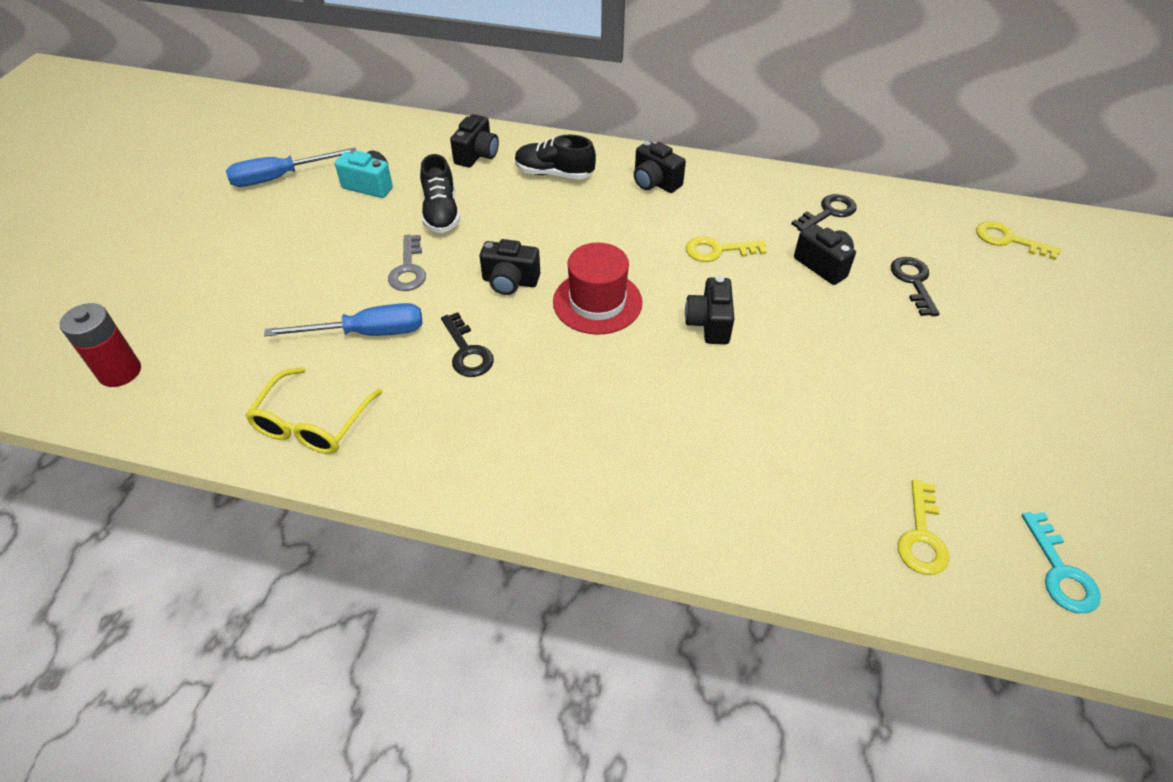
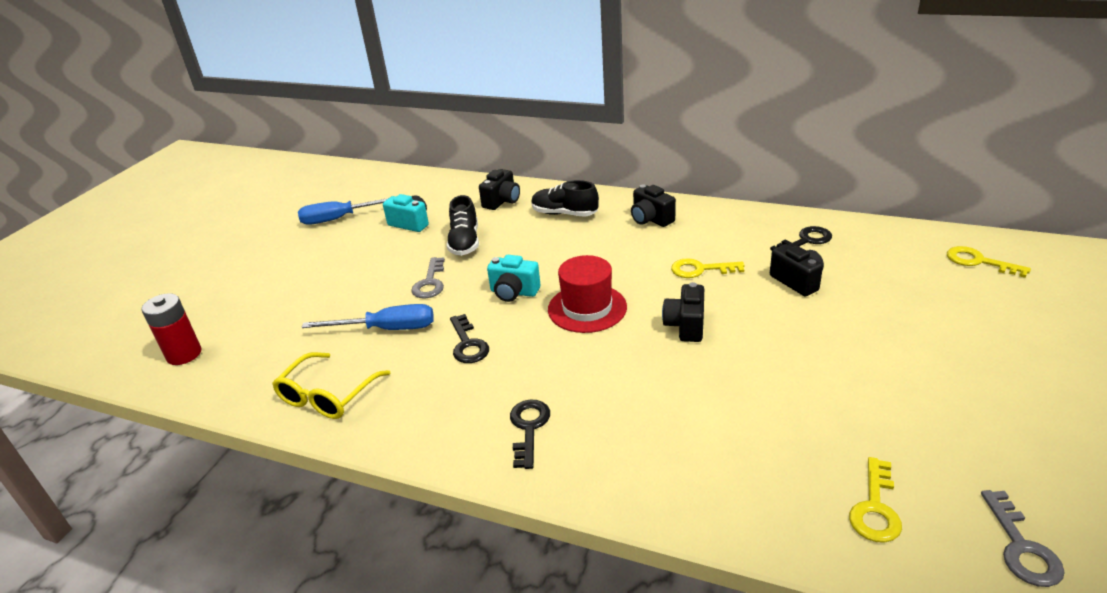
camera: 10 degrees right, 15 degrees down
black camera [480,239,540,295] -> turquoise camera [487,255,540,302]
black key [891,257,940,316] -> black key moved to [510,400,550,469]
turquoise key [1022,512,1101,613] -> grey key [981,490,1065,587]

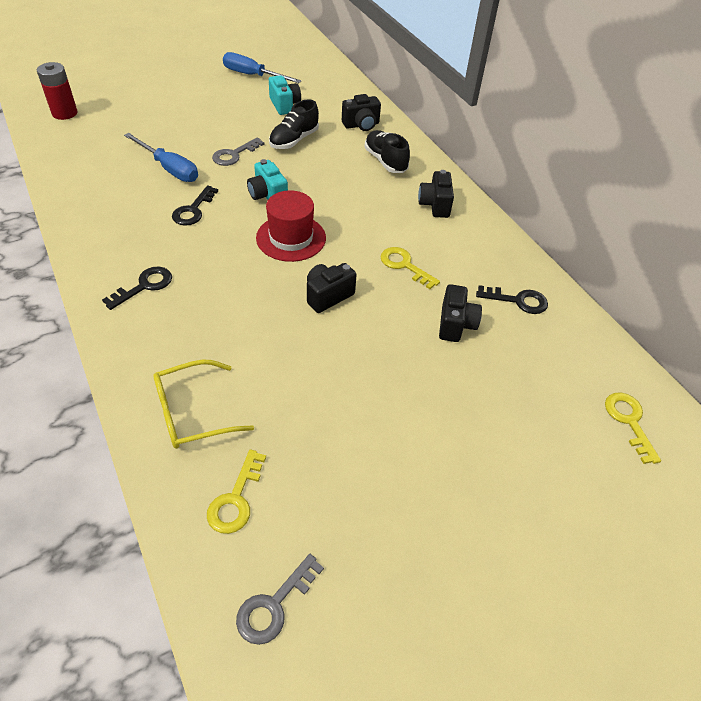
camera: 35 degrees right, 15 degrees up
yellow glasses [272,352,390,419] -> yellow glasses moved to [153,360,254,449]
yellow key [849,457,902,543] -> yellow key turned 45 degrees counterclockwise [207,449,266,534]

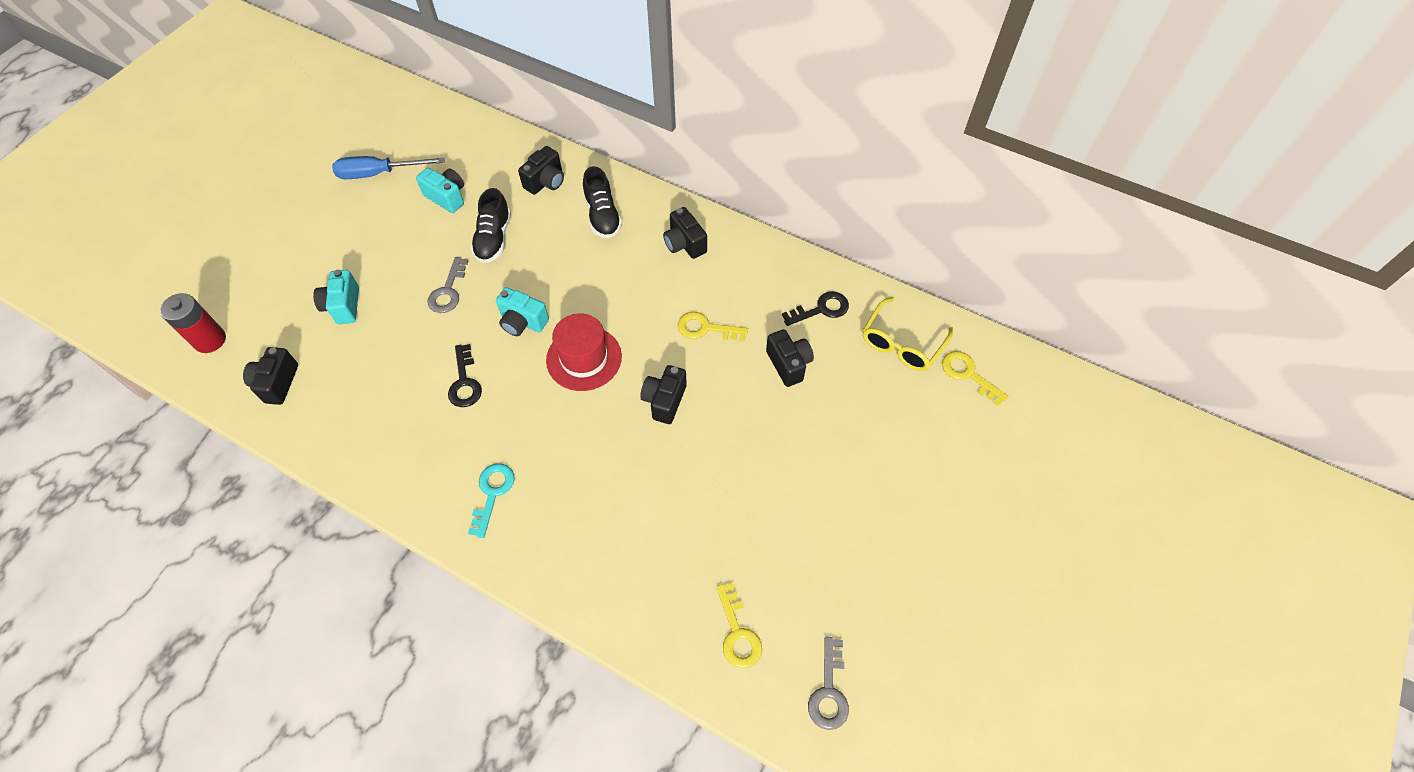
camera: 30 degrees left, 10 degrees up
black key [102,266,172,310] -> turquoise key [468,463,515,538]
blue screwdriver [124,133,198,182] -> none
yellow glasses [153,360,254,449] -> yellow glasses moved to [863,297,953,371]
black shoe [364,130,410,173] -> black shoe turned 135 degrees counterclockwise [583,166,622,239]
none -> black camera [243,347,298,405]
none -> turquoise camera [313,270,359,324]

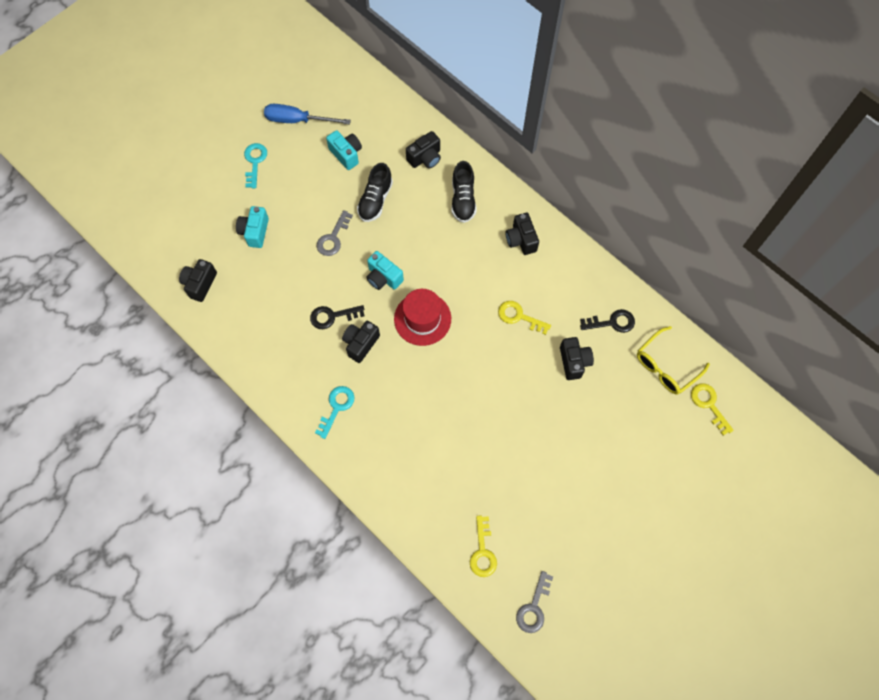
camera: 15 degrees right, 10 degrees up
red battery [160,293,226,353] -> none
black key [448,344,482,407] -> black key turned 75 degrees clockwise [310,305,365,329]
black camera [640,365,687,424] -> black camera moved to [342,321,380,363]
none -> turquoise key [244,143,267,188]

